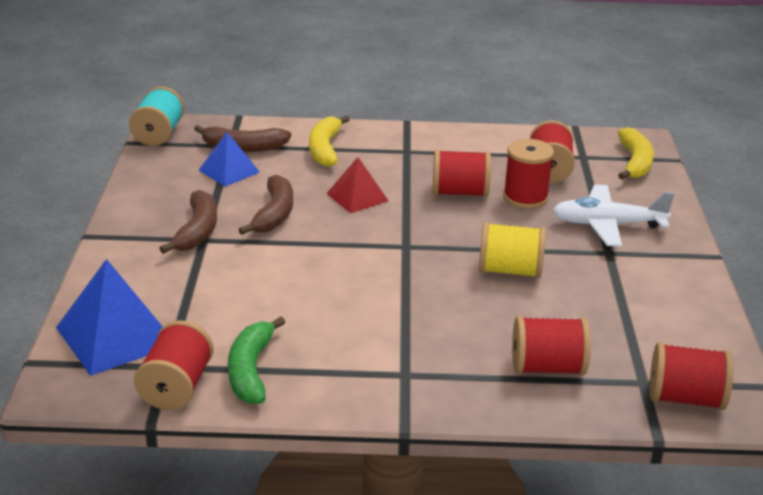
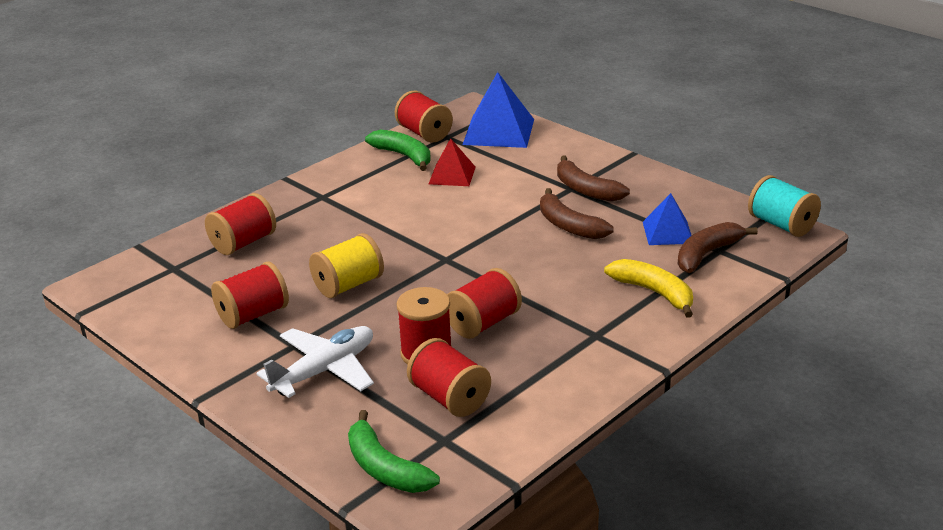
camera: 135 degrees right, 0 degrees up
red pyramid [326,157,388,213] -> red pyramid moved to [429,138,476,186]
yellow banana [618,127,654,180] -> green banana [348,410,440,493]
red spool [650,342,733,410] -> red spool moved to [211,262,289,329]

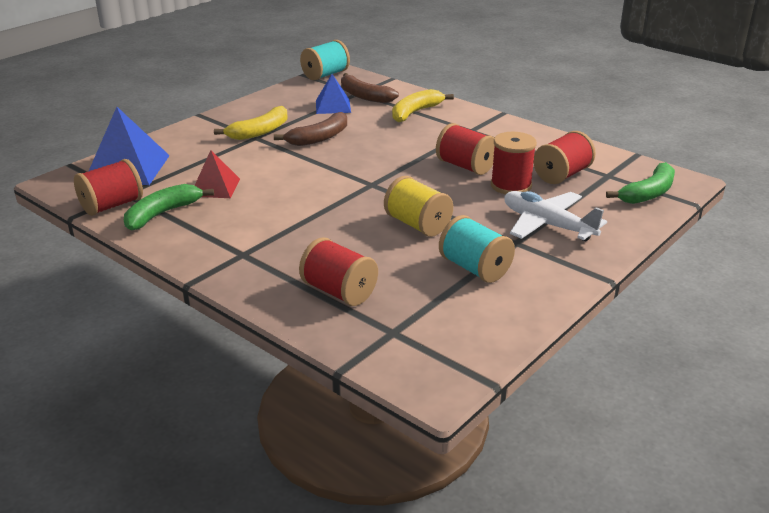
camera: 95 degrees left, 0 degrees up
red spool [211,262,289,329] -> turquoise spool [439,215,515,283]
brown banana [557,156,630,201] -> yellow banana [214,106,288,140]

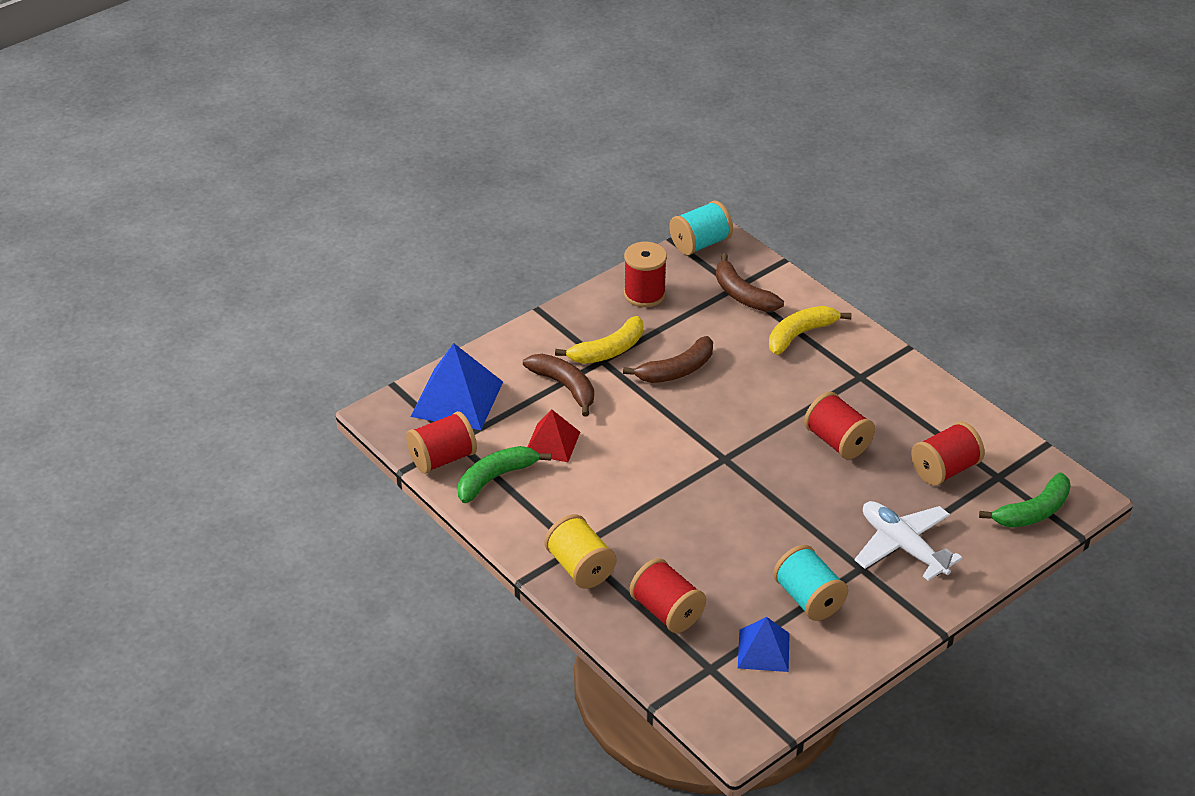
camera: 10 degrees right, 10 degrees up
blue pyramid [316,74,351,114] -> blue pyramid moved to [738,617,790,672]
yellow spool [384,176,453,237] -> yellow spool moved to [544,514,616,589]
red spool [491,132,537,194] -> red spool moved to [624,242,667,307]
none -> brown banana [523,354,594,417]

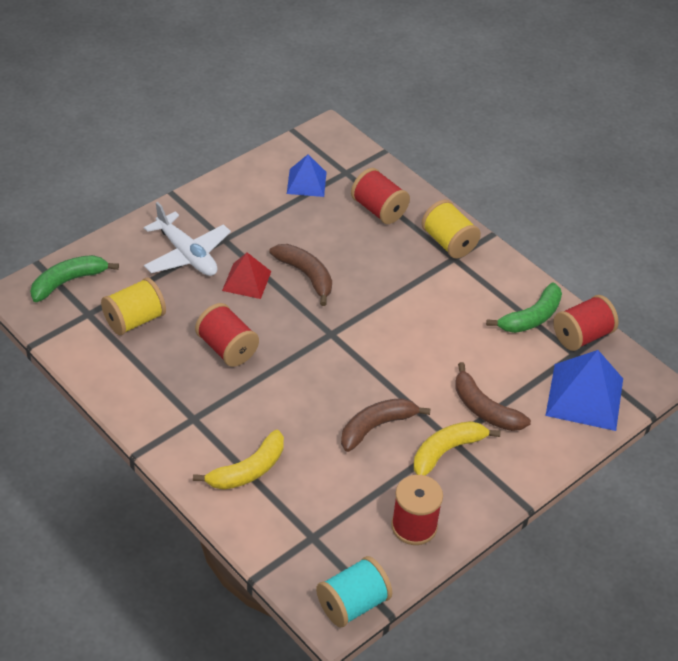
camera: 175 degrees right, 5 degrees up
red pyramid [528,410,580,462] -> red pyramid moved to [222,252,271,299]
brown banana [716,253,784,312] -> brown banana moved to [269,244,332,306]
turquoise spool [773,545,848,621] -> none
red spool [911,421,985,486] -> yellow spool [101,278,166,335]

